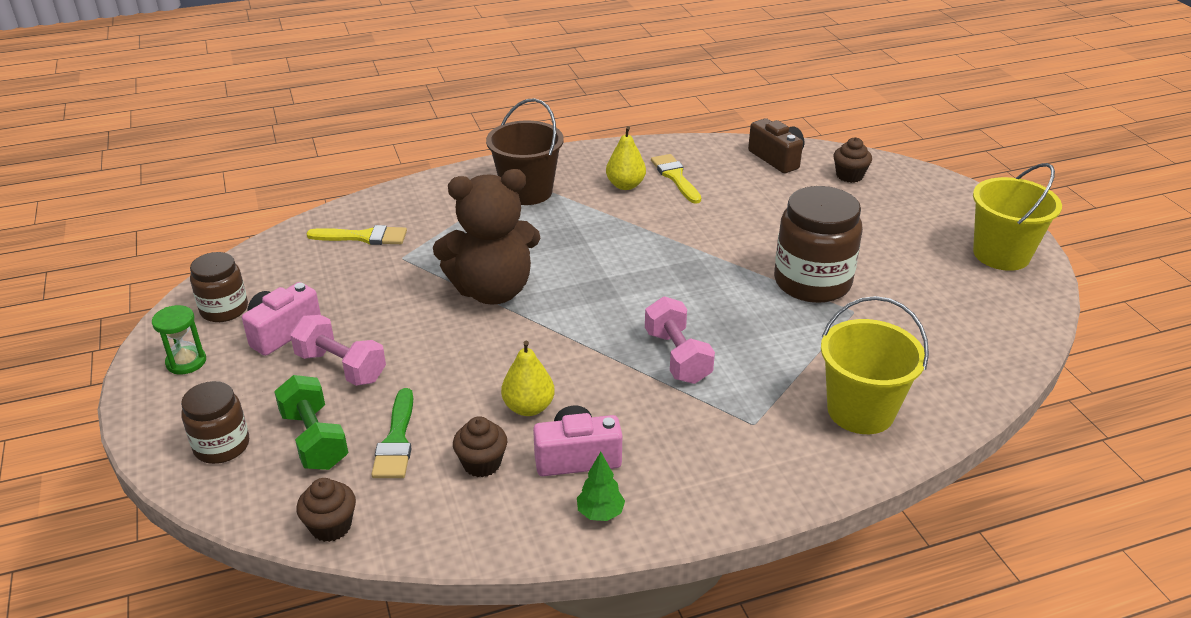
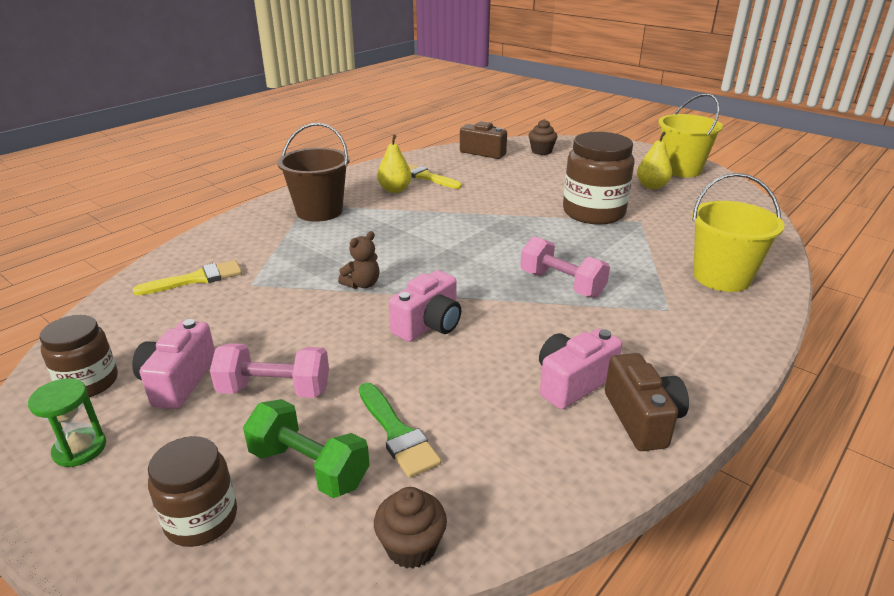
camera: 30 degrees left, 5 degrees down
brown teddy bear [433,169,540,305] -> brown teddy bear [338,231,380,289], size x0.41
brown cupcake [453,416,507,477] -> none
yellow pear [501,341,555,416] -> yellow pear moved to [637,131,672,189]
green tree [577,452,625,521] -> brown camera [605,353,689,451]
none -> pink camera [389,270,461,342]

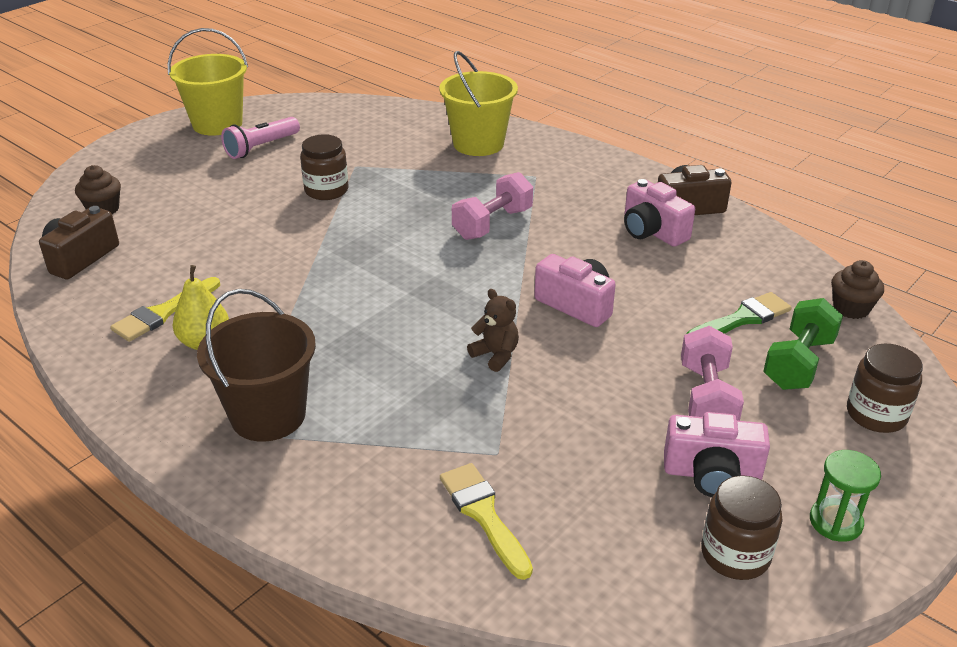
camera: 90 degrees left, 5 degrees up
brown jar [563,132,635,225] -> brown jar [300,134,349,200], size x0.59
yellow pear [637,131,672,189] -> pink flashlight [221,117,300,159]

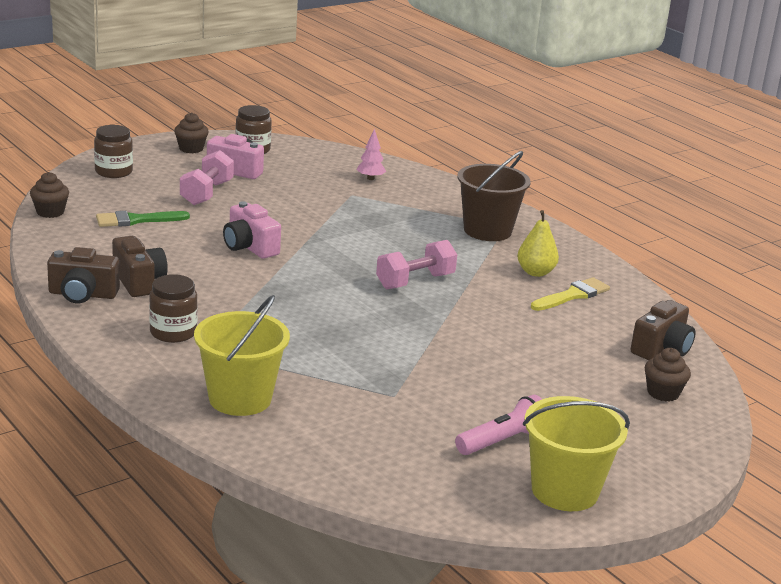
camera: 170 degrees left, 10 degrees down
brown jar [300,134,349,200] -> brown jar moved to [149,274,198,343]
yellow brush [440,463,533,580] -> pink tree [357,128,386,180]
pink dumbbell [452,172,533,240] -> pink dumbbell moved to [376,240,457,289]
brown teddy bear [467,289,519,372] -> none
pink camera [624,179,695,247] -> brown camera [112,236,168,297]
green dumbbell [763,298,843,390] -> none
green hourglass [810,450,881,542] -> brown cupcake [174,112,209,153]

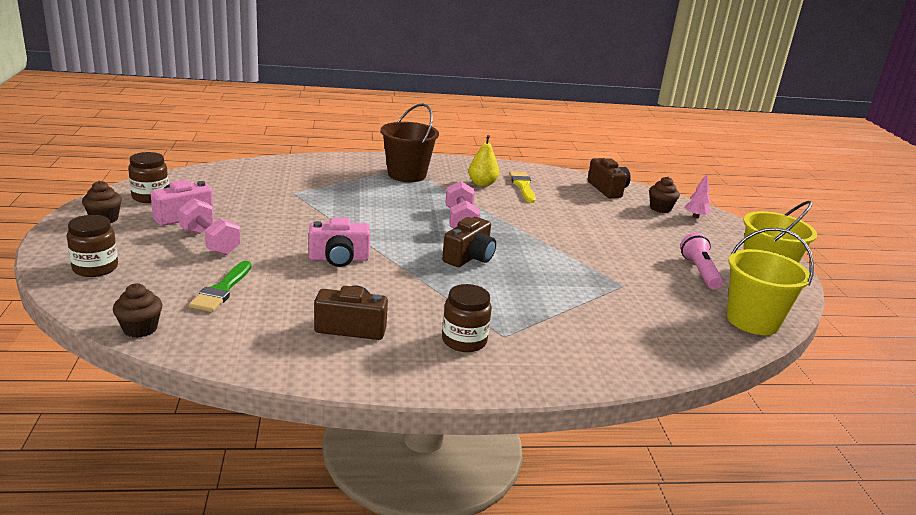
camera: 60 degrees left, 0 degrees up
brown camera [47,247,120,304] -> brown camera moved to [442,217,496,267]
yellow bucket [194,295,290,416] -> yellow bucket moved to [727,228,814,335]
pink tree [357,128,386,180] -> pink tree moved to [685,174,711,218]

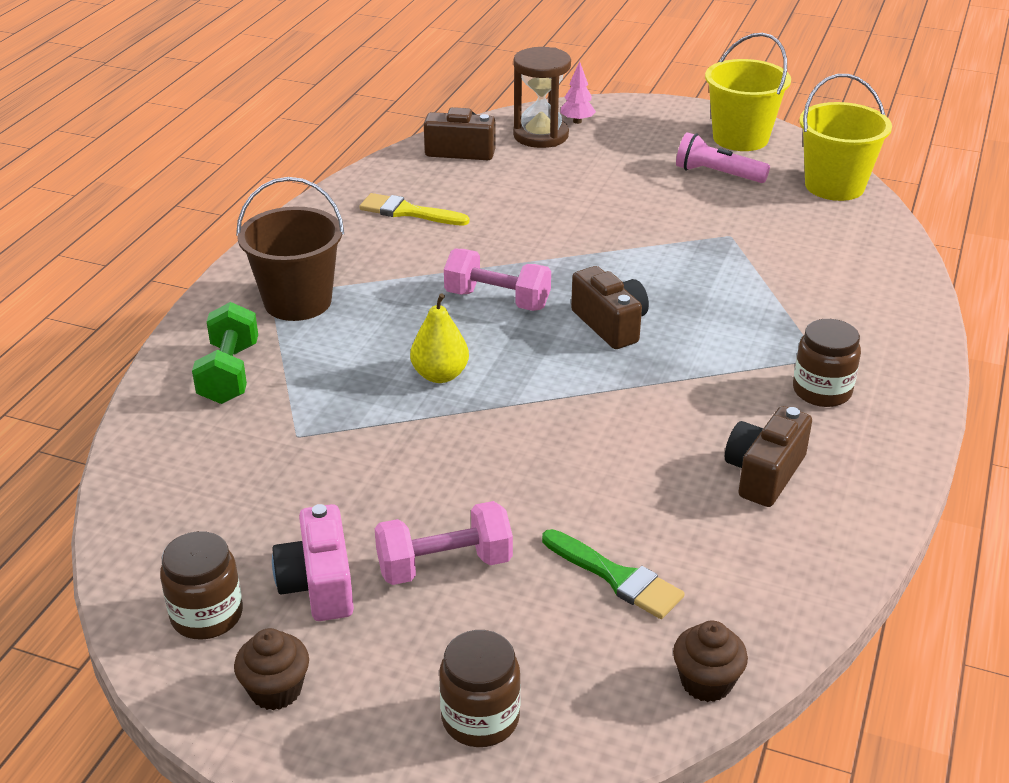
camera: 60 degrees left, 10 degrees up
pink camera [309,217,370,267] -> none
yellow pear [468,135,499,187] -> yellow pear moved to [410,293,469,383]
brown cupcake [649,176,680,213] -> brown hourglass [513,47,571,148]
none -> green dumbbell [192,302,258,404]

